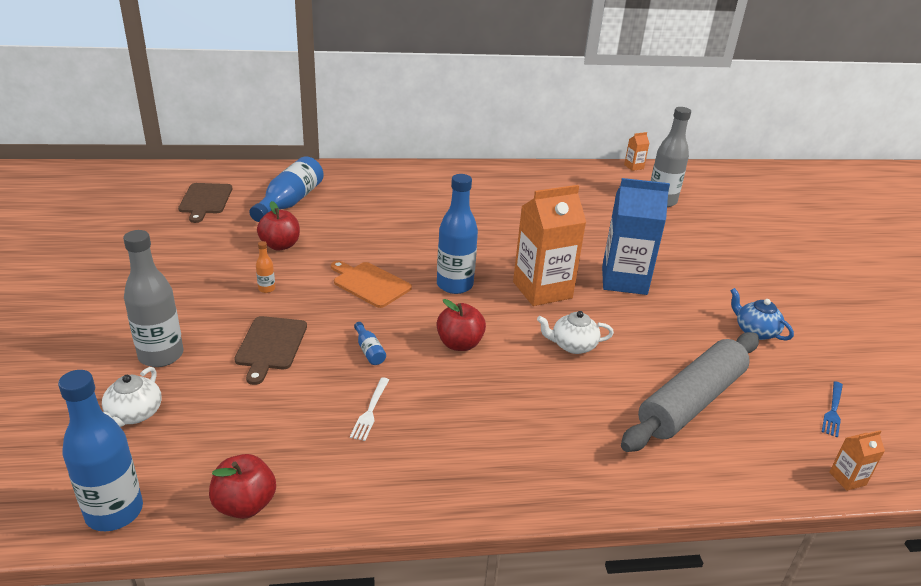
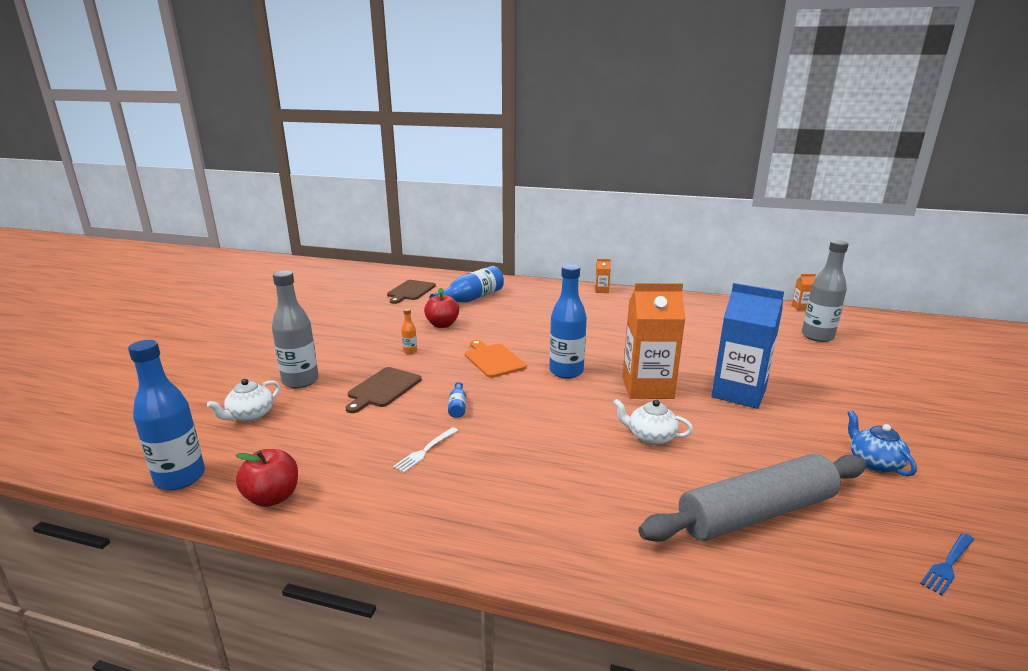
camera: 25 degrees right, 10 degrees down
red apple [437,299,486,351] -> none
orange carton [829,430,885,491] -> orange carton moved to [595,259,611,293]

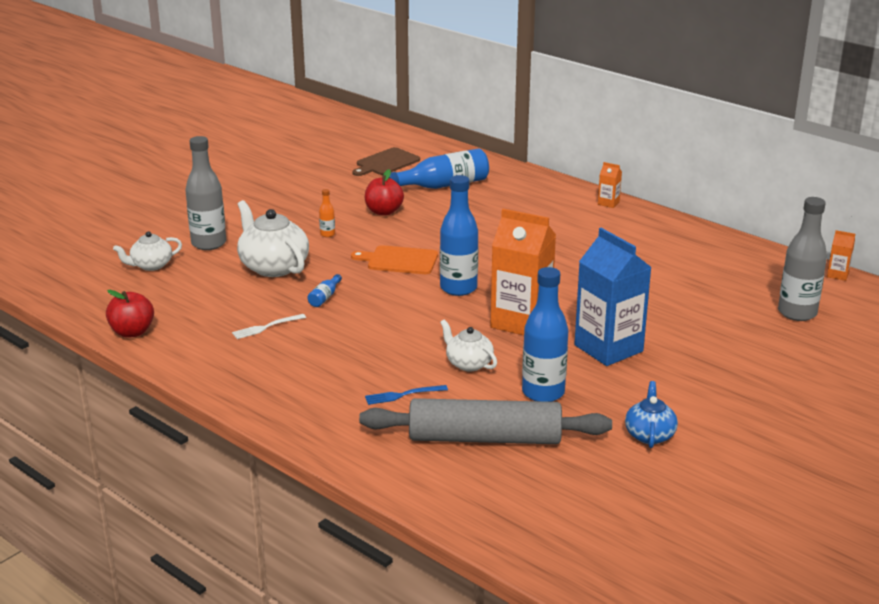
camera: 25 degrees right, 5 degrees up
blue bottle [128,340,205,490] -> blue bottle moved to [522,267,568,402]
brown cutting board [346,367,422,413] -> white teapot [237,200,309,277]
orange cutting board [465,340,527,378] -> orange cutting board turned 75 degrees counterclockwise [351,245,438,274]
blue fork [920,533,974,595] -> blue fork moved to [365,385,448,405]

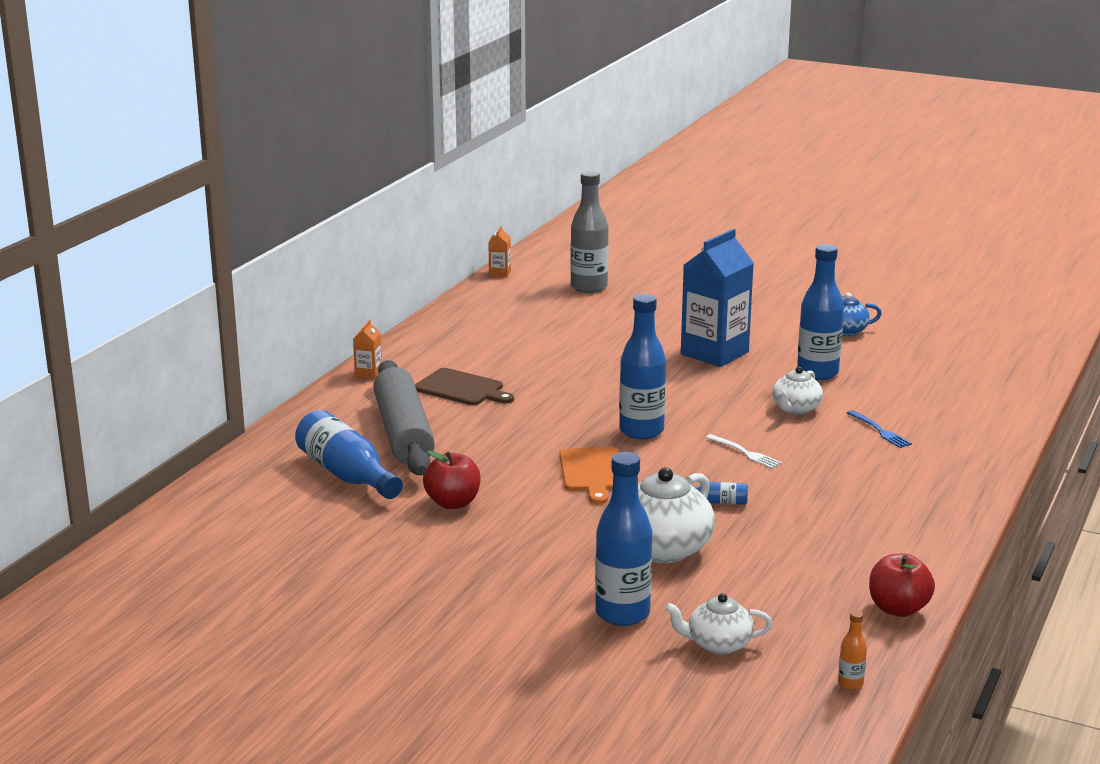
camera: 105 degrees left, 5 degrees down
white teapot [113,231,182,271] -> white teapot turned 135 degrees clockwise [665,593,773,654]
grey bottle [185,136,226,250] -> blue bottle [595,452,652,626]
white fork [232,314,306,339] -> white fork moved to [705,434,782,469]
orange bottle [319,189,335,237] -> orange bottle moved to [838,610,867,689]
brown cutting board [352,147,420,176] -> brown cutting board moved to [415,368,514,405]
grey rolling pin [359,398,612,444] -> grey rolling pin moved to [373,360,435,475]
orange carton [490,209,556,335] -> none

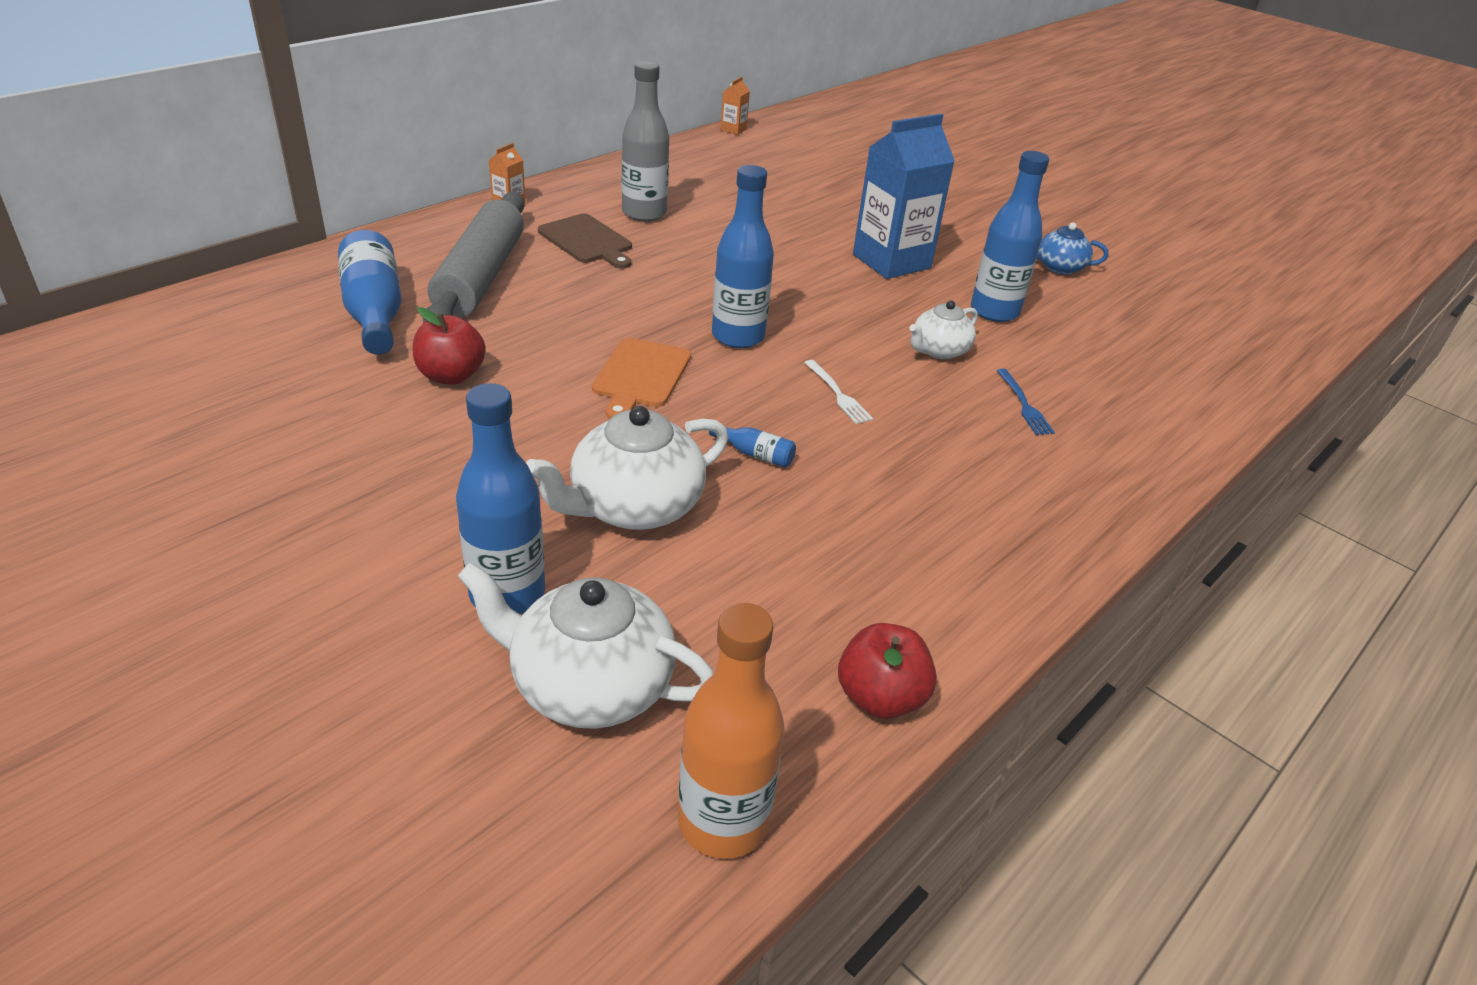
camera: 15 degrees right, 15 degrees up
grey bottle [570,171,609,293] -> grey bottle moved to [622,61,669,222]
white teapot [665,593,773,654] -> white teapot [457,562,714,729], size x1.70
orange bottle [838,610,867,689] -> orange bottle [678,603,784,859], size x2.29

